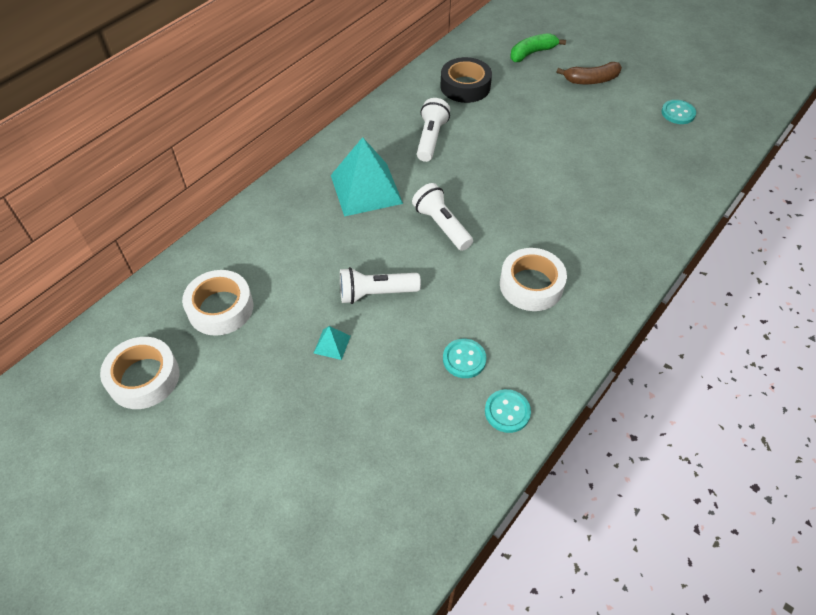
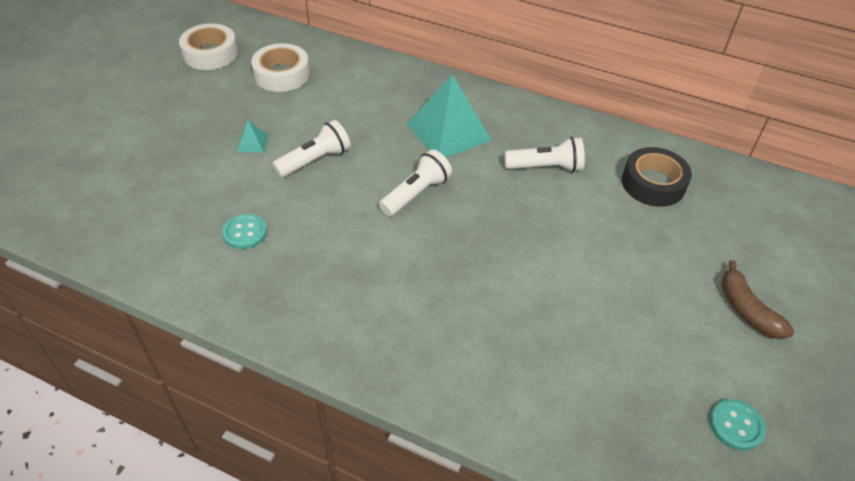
camera: 75 degrees right, 5 degrees down
white flashlight [340,267,421,304] -> white flashlight turned 75 degrees clockwise [272,120,351,178]
turquoise button [485,389,531,433] -> none
white tape [500,248,567,311] -> none
green banana [510,33,566,62] -> none

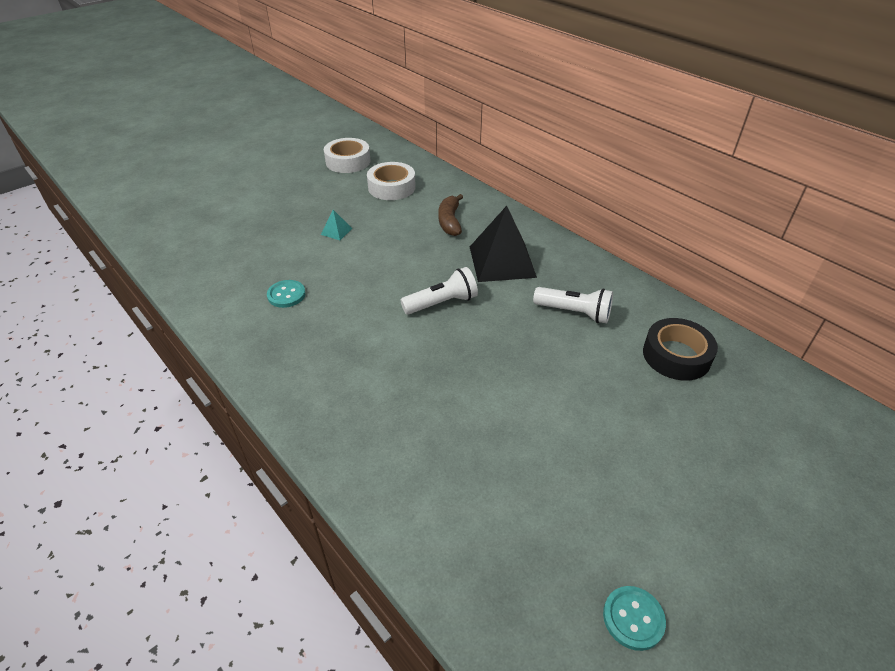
camera: 25 degrees right, 5 degrees down
white flashlight [272,120,351,178] -> none
turquoise pyramid [407,74,491,158] -> black pyramid [470,206,537,282]
brown banana [721,260,794,339] -> brown banana moved to [438,194,463,236]

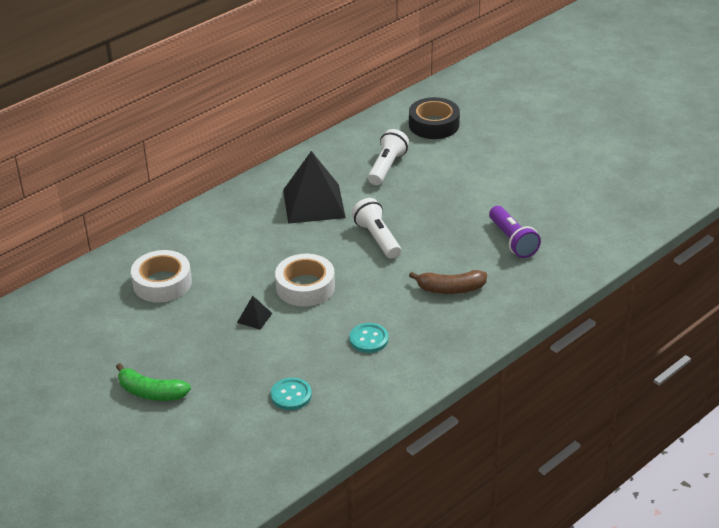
camera: 90 degrees left, 5 degrees down
turquoise pyramid [321,210,352,240] -> black pyramid [237,296,272,330]
white tape [324,138,371,173] -> white tape moved to [275,254,335,306]
brown banana [438,194,463,236] -> brown banana moved to [409,270,487,294]
turquoise button [603,586,666,651] -> turquoise button moved to [271,378,312,410]
none -> green banana [116,363,191,401]
none -> purple flashlight [489,206,541,258]

